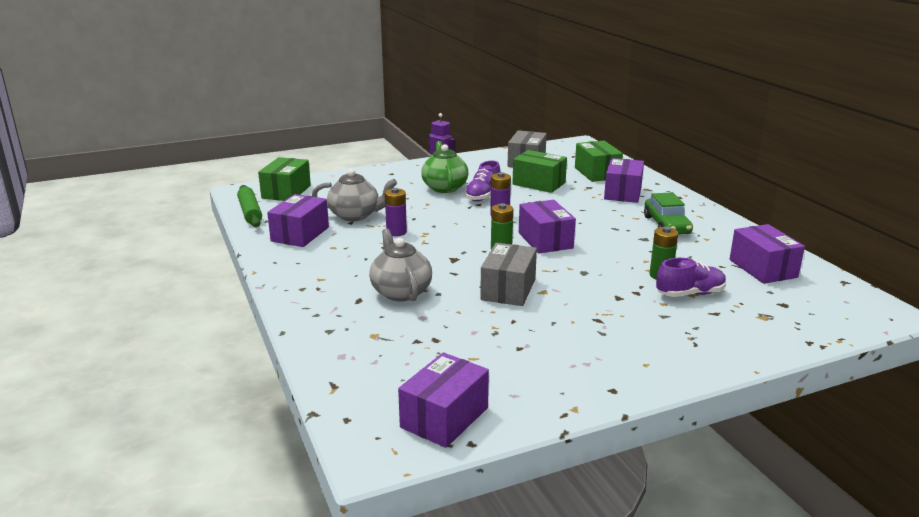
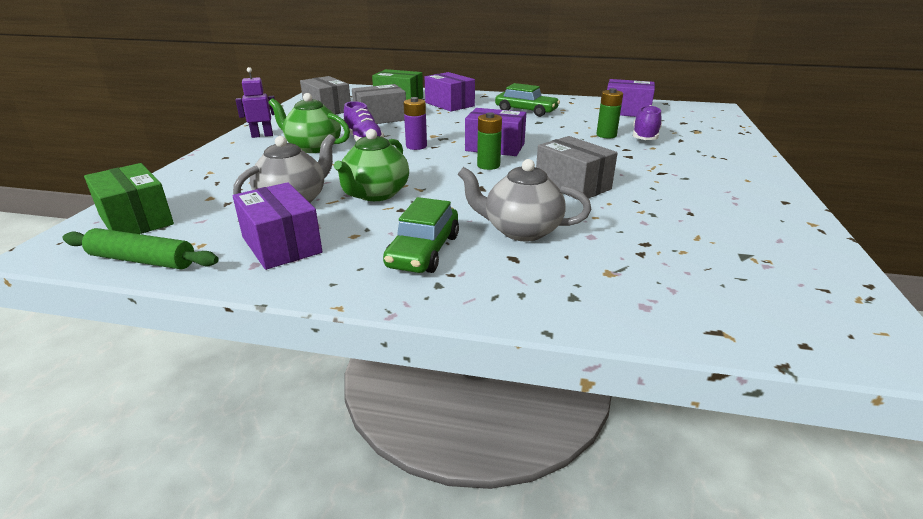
camera: 55 degrees left, 5 degrees up
purple battery [385,188,407,236] -> green teapot [334,129,409,201]
purple box [398,352,489,448] -> none
green box [512,150,567,193] -> grey box [352,84,406,124]
none -> green car [383,197,459,273]

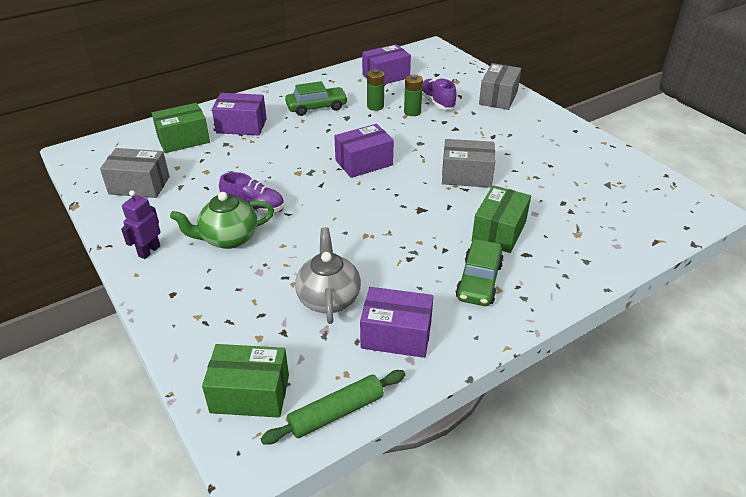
camera: 45 degrees left, 10 degrees up
green teapot [334,129,409,201] -> none
grey box [352,84,406,124] -> grey box moved to [479,63,521,110]
green car [383,197,459,273] -> green car turned 45 degrees clockwise [456,239,504,306]
purple battery [404,97,427,150] -> none
grey teapot [458,159,591,242] -> green box [472,185,531,253]
green battery [477,112,502,170] -> green battery moved to [367,69,384,111]

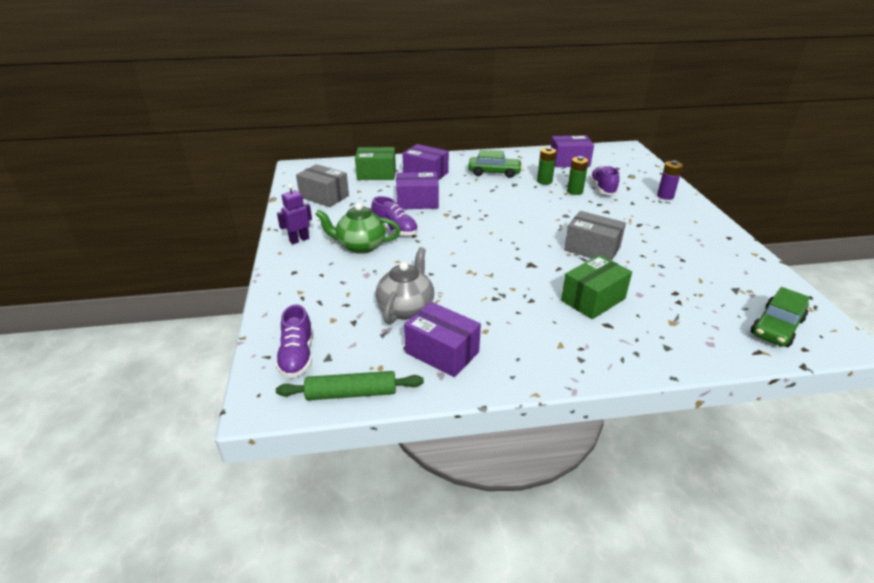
camera: 25 degrees right, 5 degrees down
green box [202,344,289,418] -> purple shoe [275,304,313,378]
purple box [334,124,394,178] -> purple box moved to [396,172,439,209]
green car [456,239,504,306] -> green car moved to [751,287,810,347]
grey box [479,63,521,110] -> purple battery [657,161,683,200]

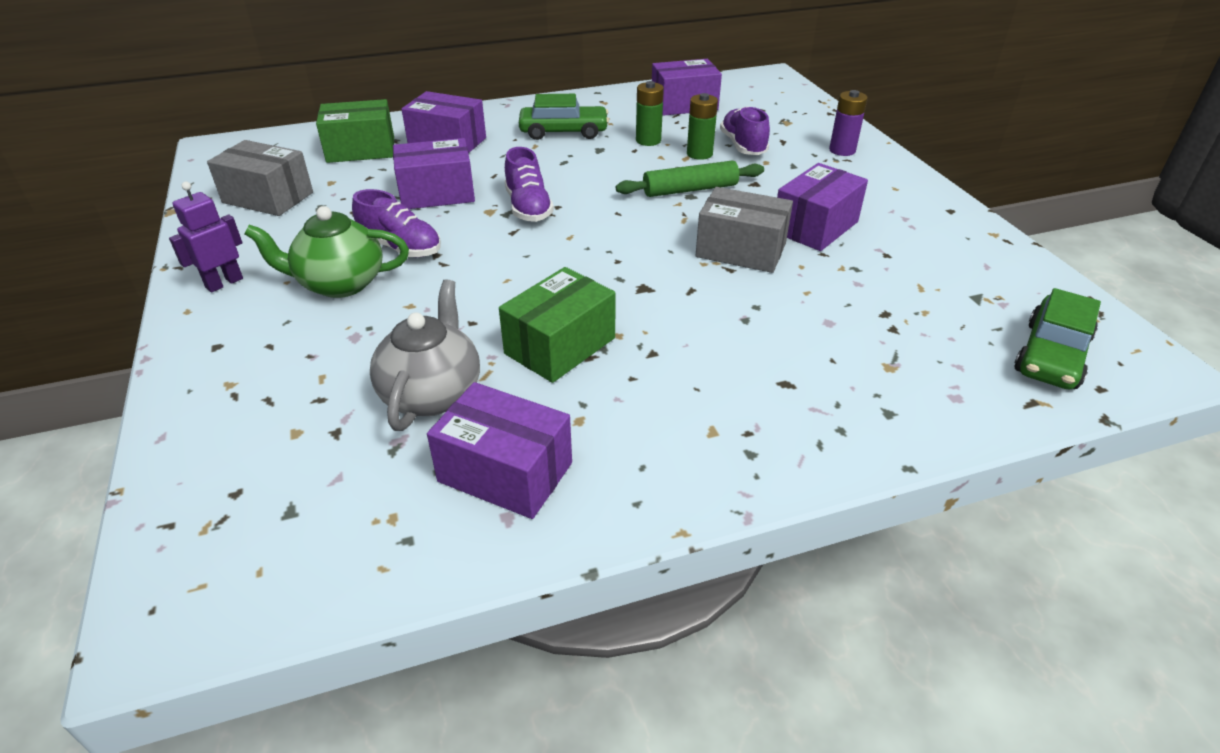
camera: 10 degrees left, 5 degrees up
purple shoe [275,304,313,378] -> purple shoe moved to [505,147,554,222]
green rolling pin [276,371,424,400] -> green rolling pin moved to [616,161,764,197]
green box [561,255,632,319] -> green box moved to [499,267,616,383]
none -> purple box [777,163,868,251]

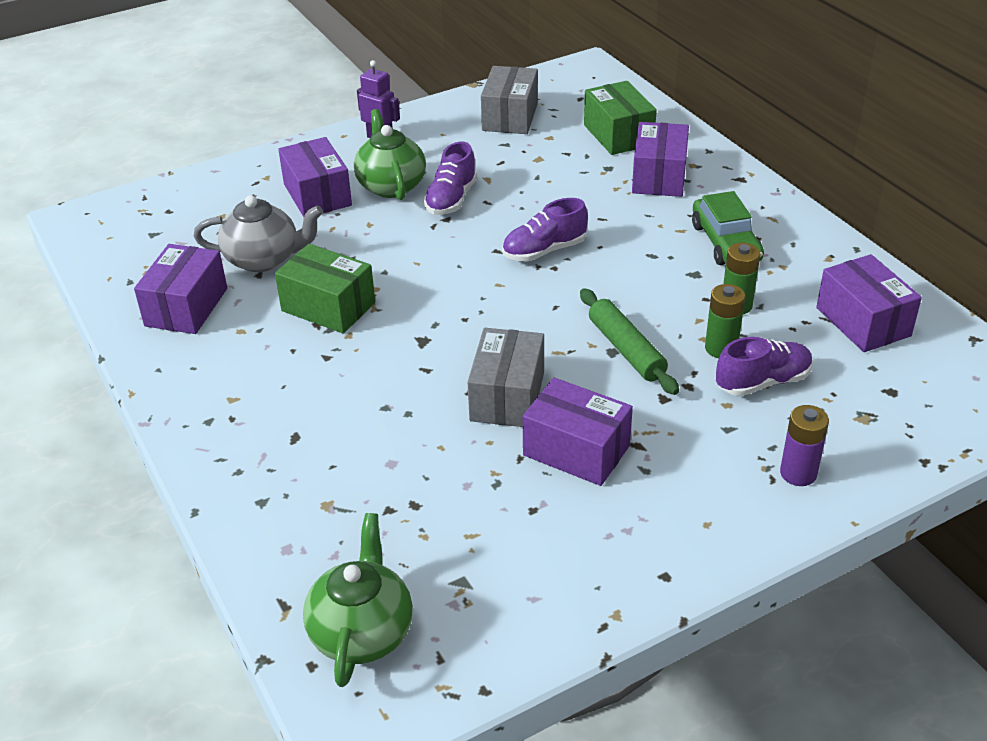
camera: 80 degrees right, 0 degrees up
purple box [393,138,475,209] -> purple box moved to [278,137,352,217]
green car [1014,288,1101,390] -> green teapot [303,513,413,687]

